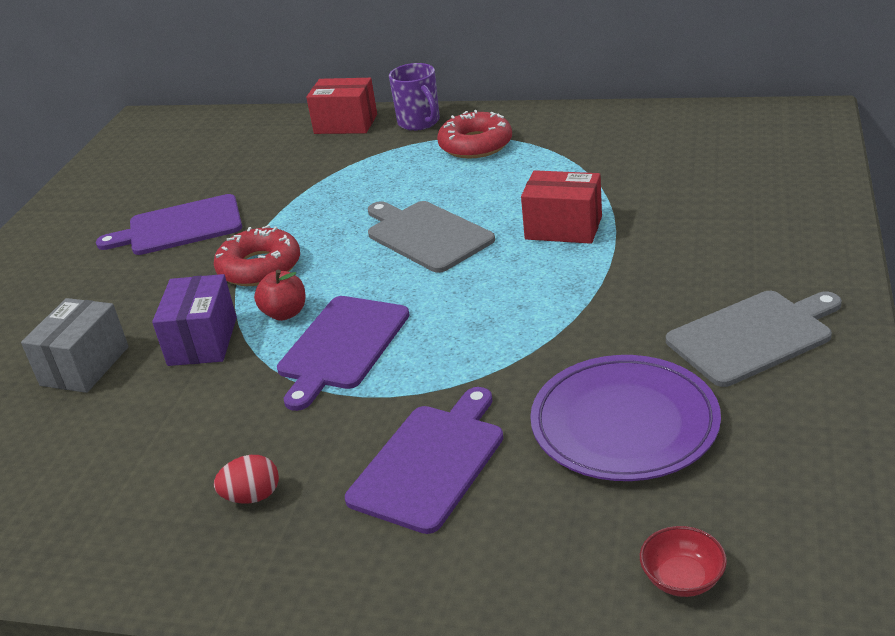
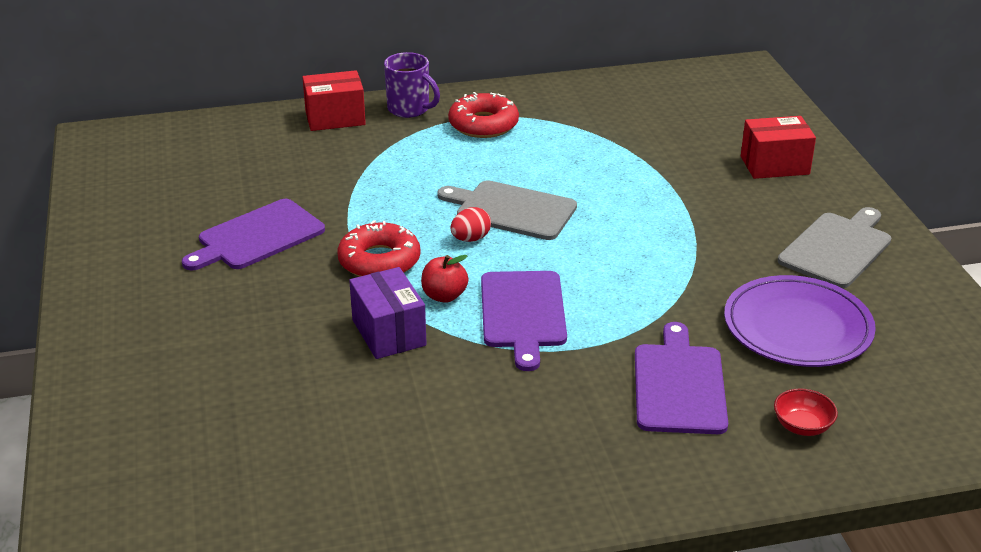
camera: 30 degrees left, 0 degrees up
grey box [21,298,129,393] -> none
red egg [214,455,279,504] -> red egg moved to [450,207,491,242]
red box [521,170,602,244] -> red box moved to [741,116,816,179]
red bowl [640,526,727,597] -> red bowl moved to [774,388,838,436]

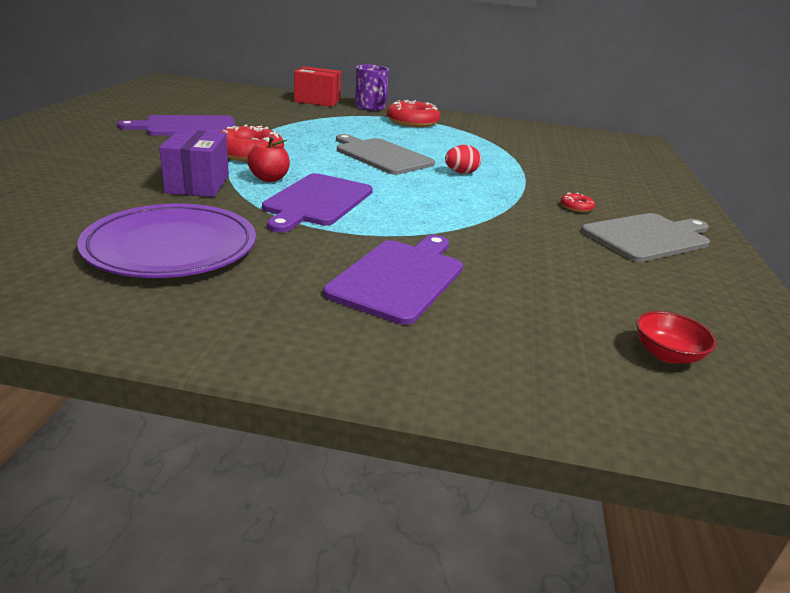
camera: 20 degrees right, 5 degrees down
red egg [450,207,491,242] -> red egg moved to [445,145,481,174]
purple plate [724,275,876,367] -> purple plate moved to [77,204,256,278]
red box [741,116,816,179] -> none
red bowl [774,388,838,436] -> red bowl moved to [636,311,717,364]
none -> red donut [561,193,595,212]

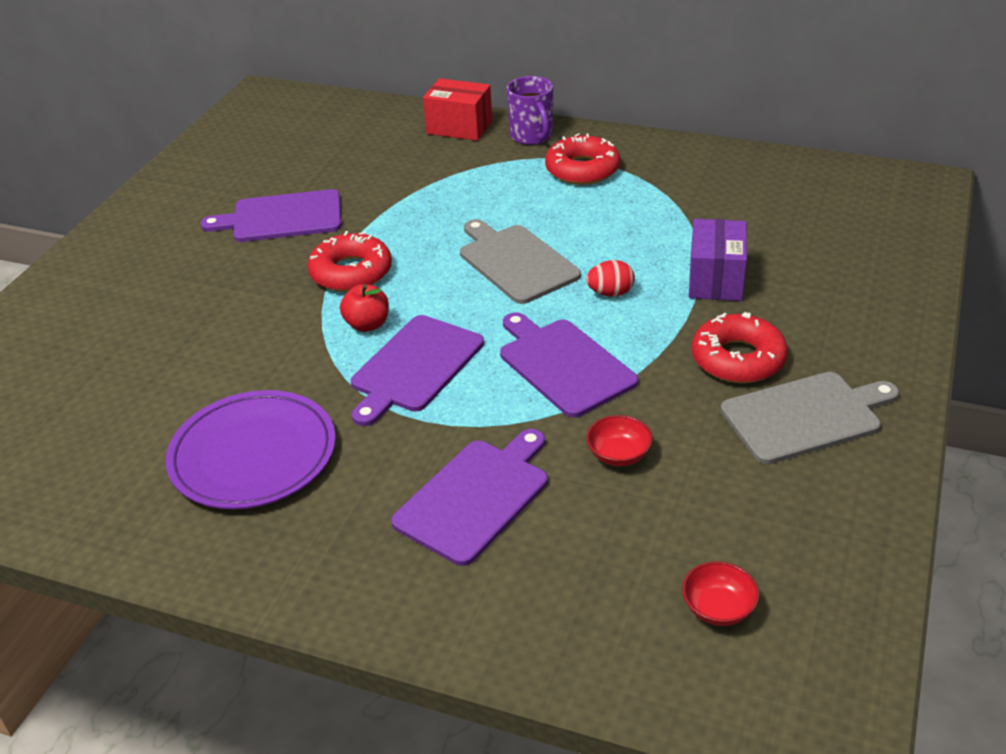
camera: 15 degrees right, 10 degrees up
purple box [159,129,229,197] -> purple box moved to [689,219,747,301]
red donut [561,193,595,212] -> red donut [692,312,788,383], size x2.23
none -> purple cutting board [500,312,638,418]
none -> red bowl [586,415,653,466]

